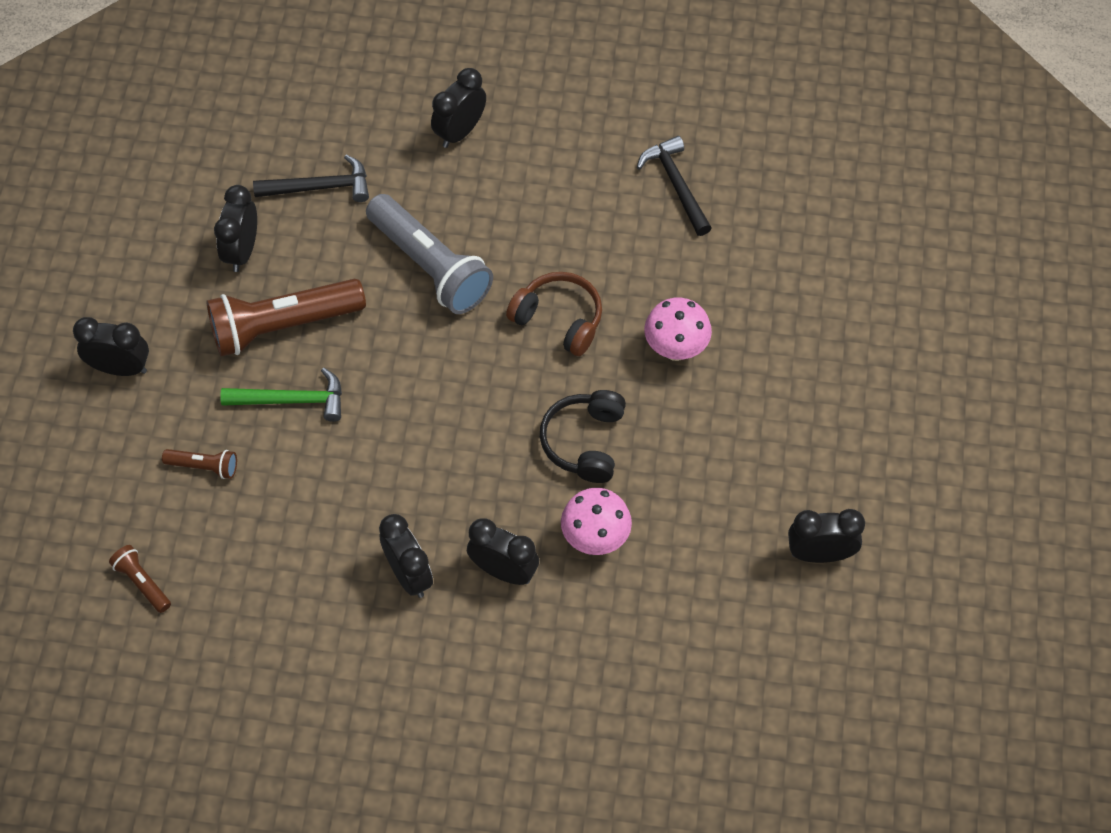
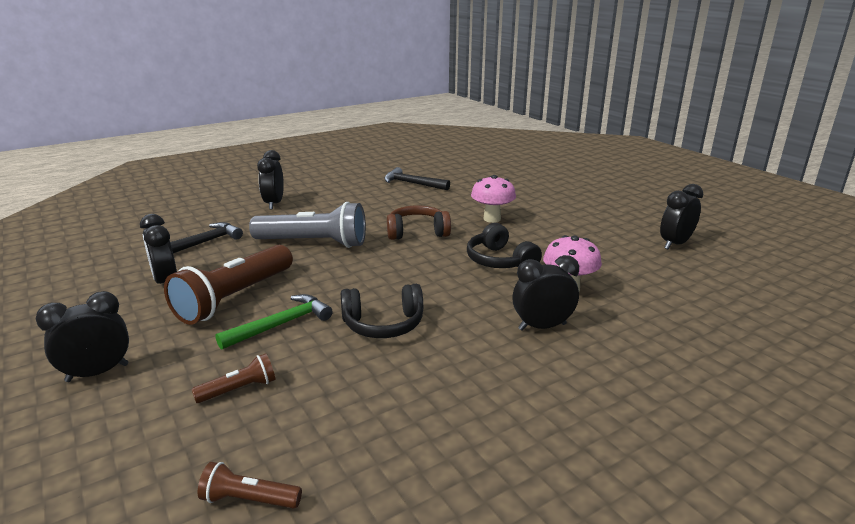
camera: 40 degrees left, 35 degrees down
black clock [379,514,433,598] -> none
none -> black headphones [341,284,423,338]

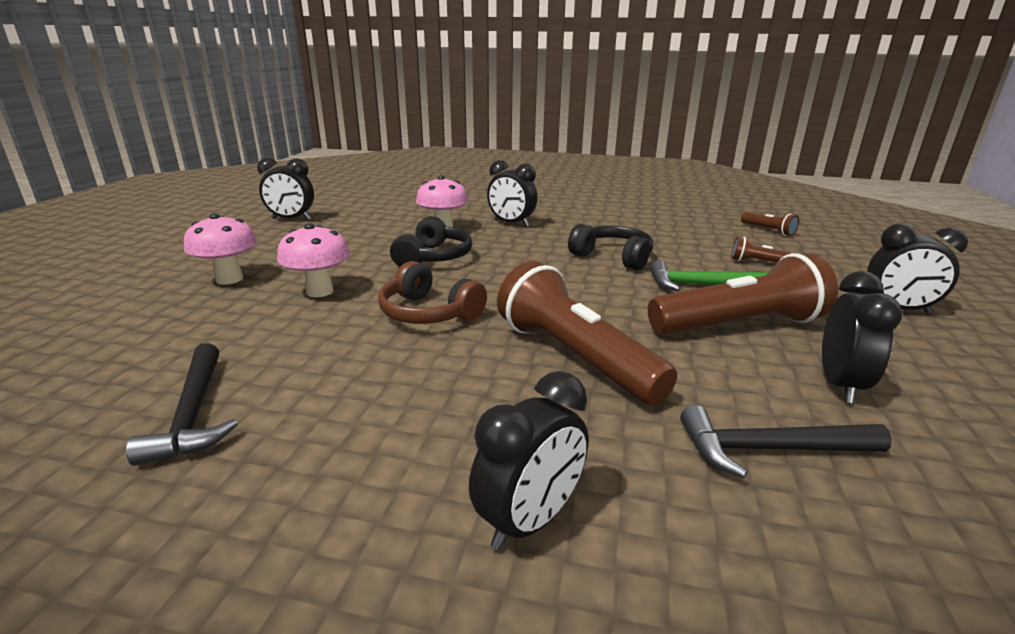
camera: 135 degrees left, 0 degrees up
grey flashlight [249,202,366,248] -> brown flashlight [497,261,677,405]
none -> pink mushroom [184,213,257,285]

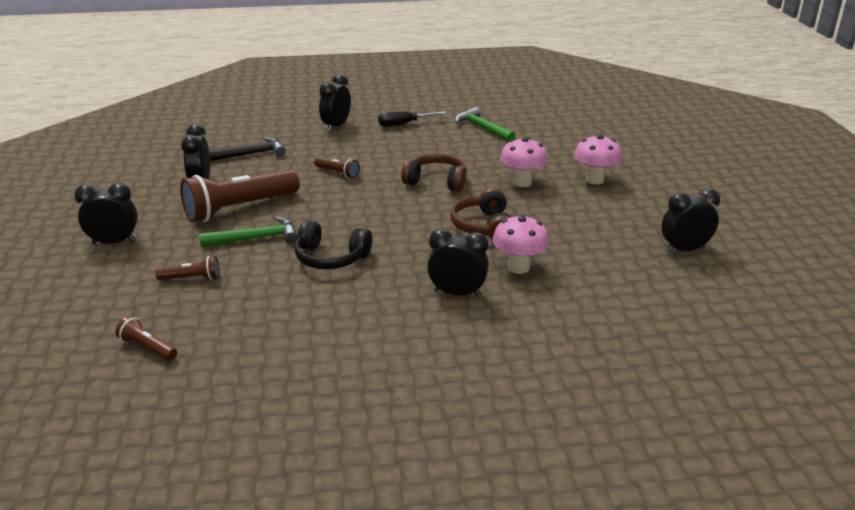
camera: 160 degrees right, 5 degrees up
black hammer [126,343,238,466] -> green hammer [455,107,516,142]
black headphones [390,216,472,267] -> brown headphones [450,188,511,239]
brown flashlight [497,261,677,405] -> brown flashlight [314,157,360,178], size x0.46
none -> black screwdriver [378,111,446,127]

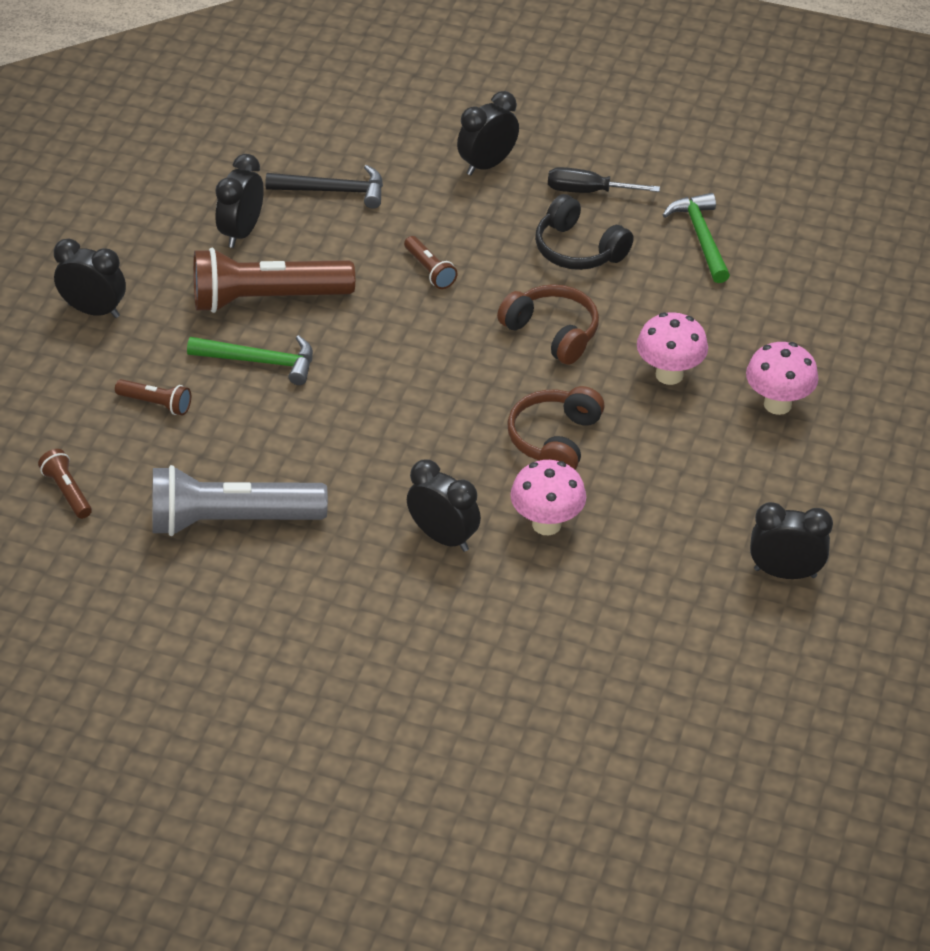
camera: 25 degrees right, 15 degrees up
black headphones [295,220,372,269] -> black headphones moved to [535,194,634,270]
none -> grey flashlight [152,465,328,536]

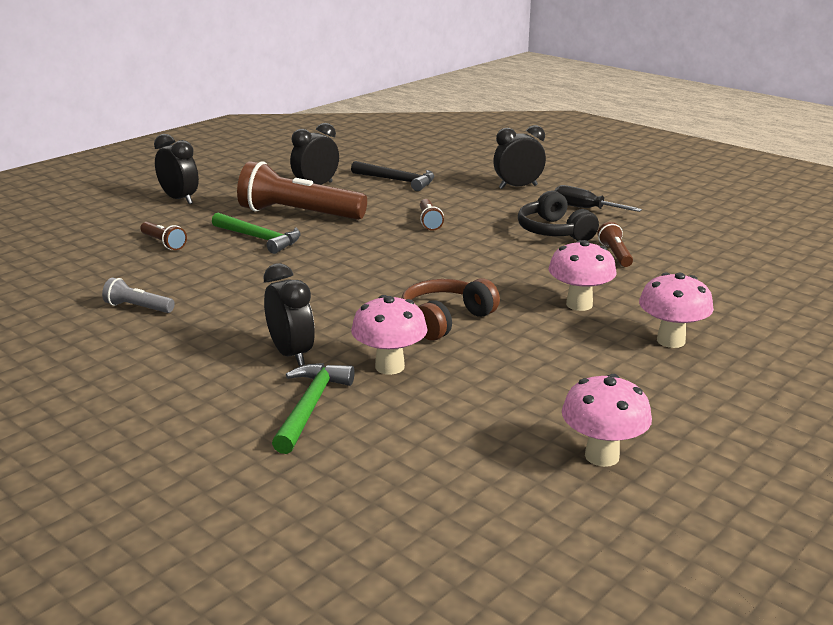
camera: 25 degrees right, 20 degrees down
brown flashlight [38,449,92,519] -> brown flashlight moved to [598,222,633,267]
grey flashlight [152,465,328,536] -> grey flashlight [102,277,175,313], size x0.46
brown headphones [497,284,599,365] -> none
green hammer [663,193,730,283] -> green hammer moved to [272,363,355,454]
black clock [750,502,833,579] -> pink mushroom [562,374,652,467]

